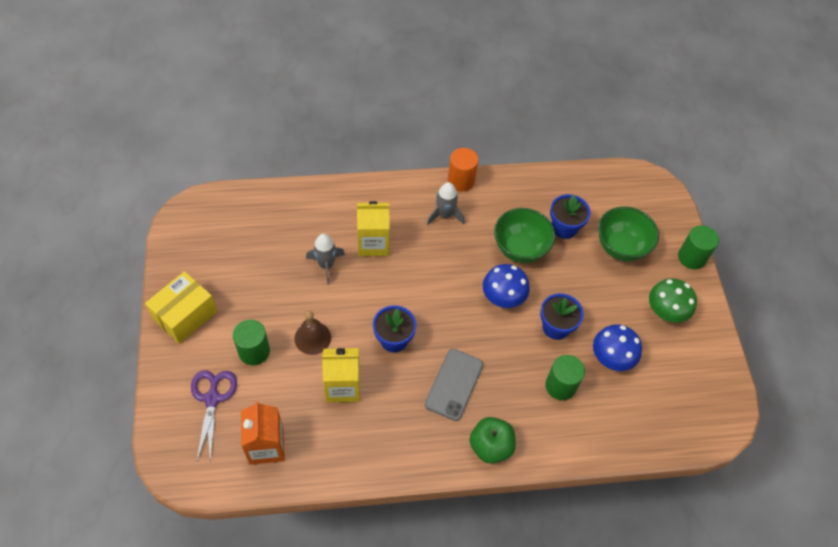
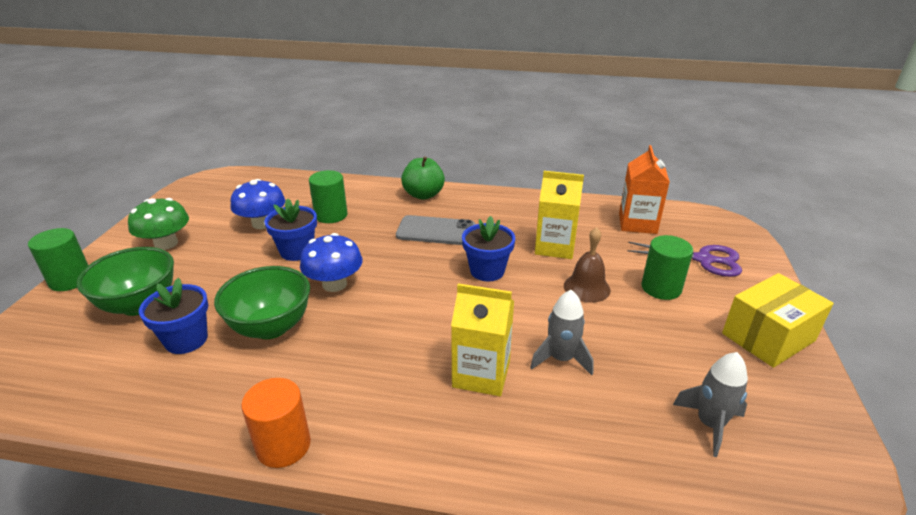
camera: 160 degrees left, 25 degrees down
purple scissors [191,370,237,463] -> purple scissors turned 90 degrees counterclockwise [628,242,742,277]
grey phone [425,349,483,421] -> grey phone turned 60 degrees clockwise [396,215,475,245]
grey rocket [427,182,465,225] -> grey rocket moved to [673,352,748,457]

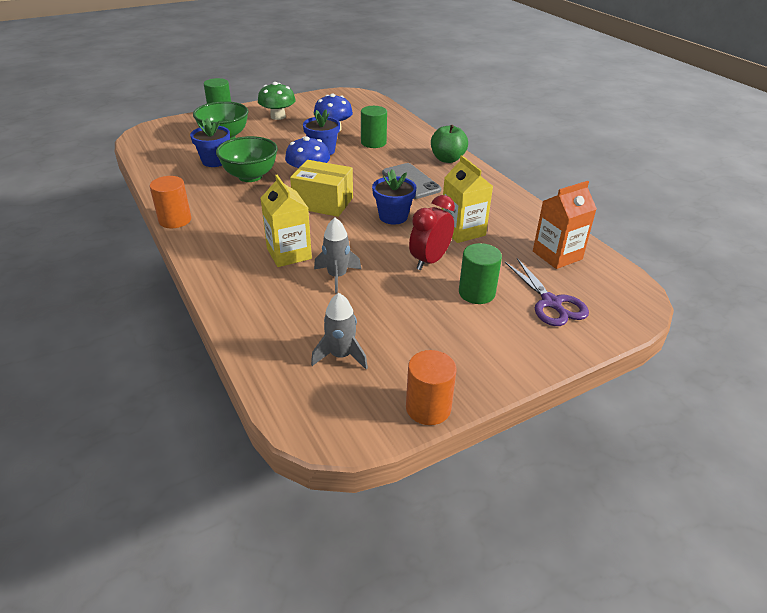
camera: 50 degrees right, 5 degrees up
brown bell [564,227,611,303] -> red clock [409,195,455,270]
yellow box [722,273,834,368] -> yellow box moved to [290,160,353,217]
none -> orange cylinder [406,350,456,425]

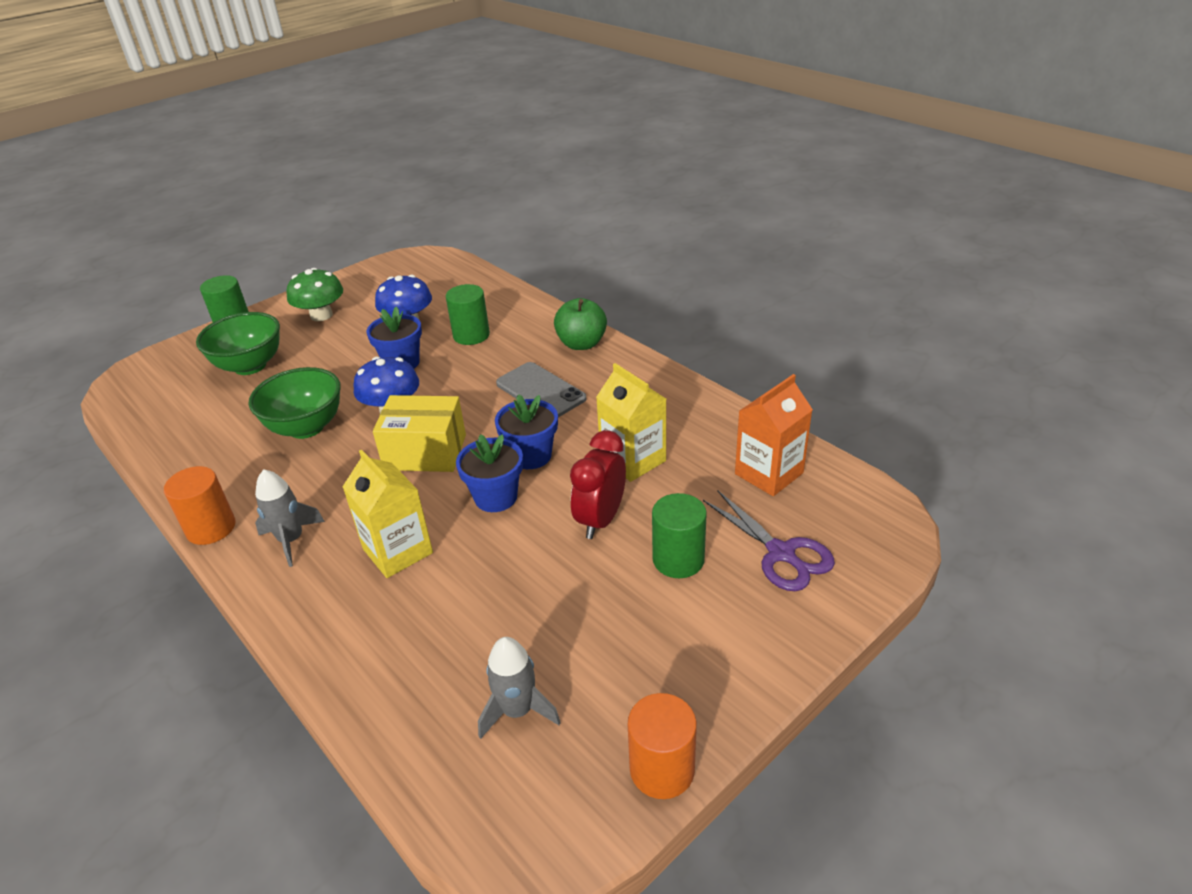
camera: 10 degrees left, 0 degrees up
blue flower pot [190,118,230,167] -> blue flower pot moved to [456,434,523,512]
grey rocket [314,218,361,294] -> grey rocket moved to [255,469,325,567]

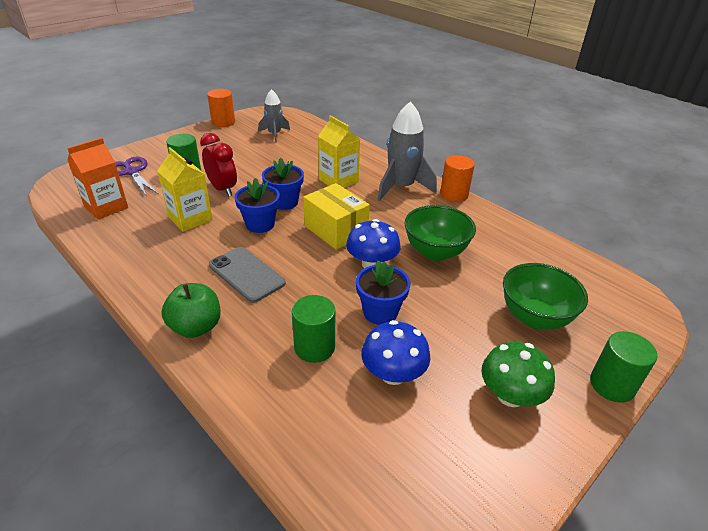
camera: 175 degrees right, 0 degrees up
grey rocket [255,469,325,567] -> grey rocket [377,101,437,201], size x1.66
yellow box [373,395,466,472] -> yellow box turned 45 degrees clockwise [303,183,370,250]
red clock [570,430,626,539] -> red clock turned 60 degrees counterclockwise [200,133,237,196]

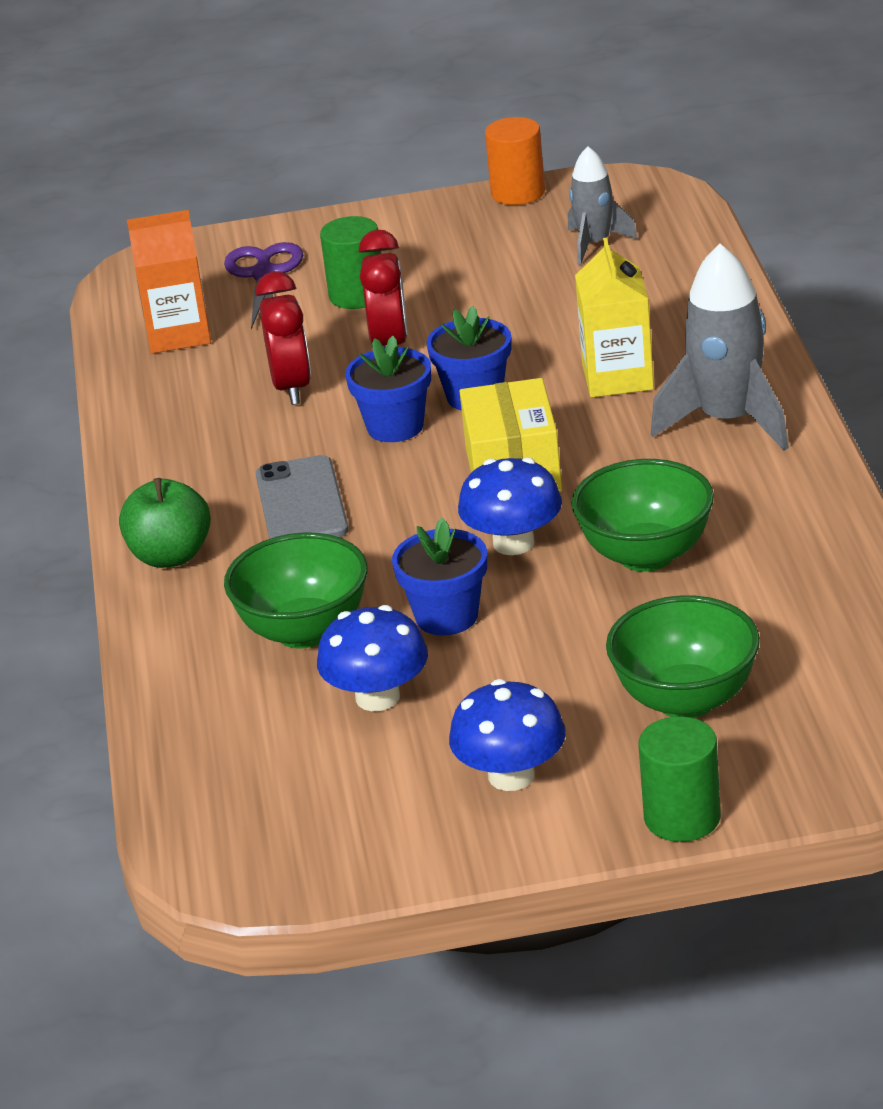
camera: 40 degrees right, 5 degrees down
yellow carton [157,147,213,232] -> red clock [256,272,311,405]
green cylinder [292,295,335,363] -> green bowl [224,533,368,649]
orange cylinder [440,155,475,202] -> none
green mushroom [481,342,555,407] -> blue mushroom [449,679,566,791]

